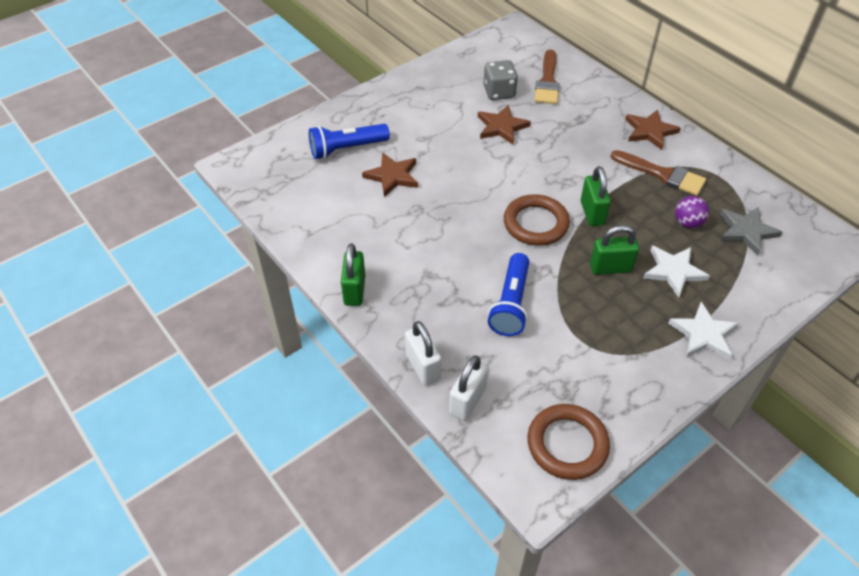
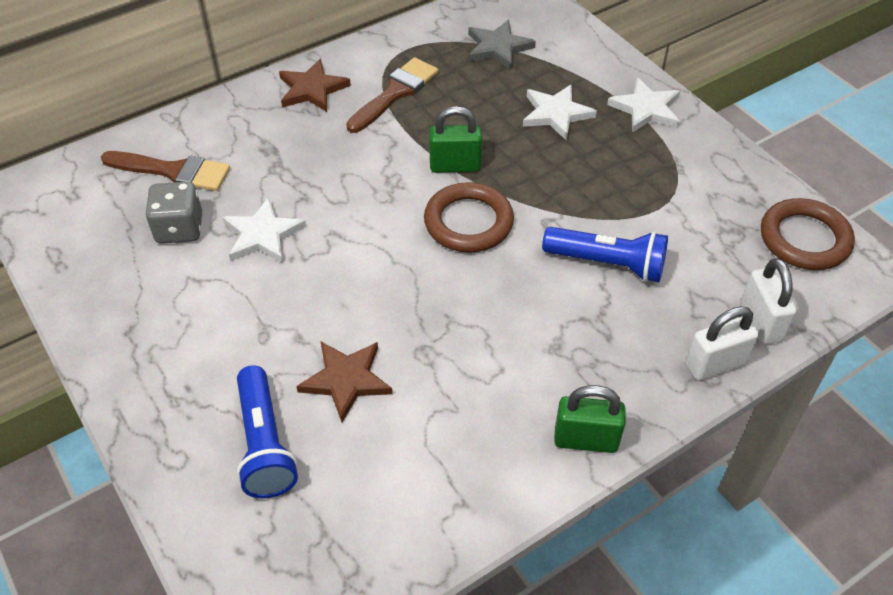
camera: 85 degrees left, 0 degrees up
white padlock [449,355,488,421] -> white padlock turned 45 degrees clockwise [741,258,797,345]
brown star [478,105,531,145] -> white star [223,197,306,263]
green padlock [590,225,639,275] -> none
purple ball [675,196,709,228] -> none

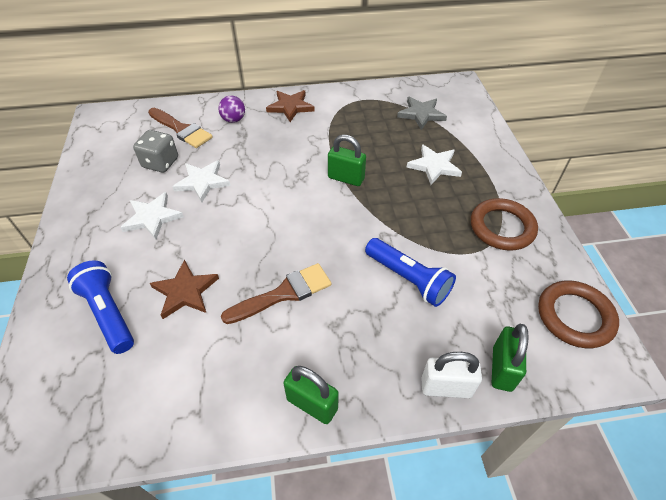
camera: 25 degrees right, 0 degrees up
blue flashlight [237,365,298,498] -> blue flashlight turned 135 degrees clockwise [67,260,134,354]
brown brush [346,57,438,133] -> brown brush moved to [221,263,331,324]
brown ring [424,182,514,253] -> brown ring moved to [471,198,538,251]
white star [607,77,680,133] -> white star moved to [120,192,184,240]
white padlock [741,258,797,345] -> green padlock [492,324,529,392]
none -> purple ball [218,96,245,123]

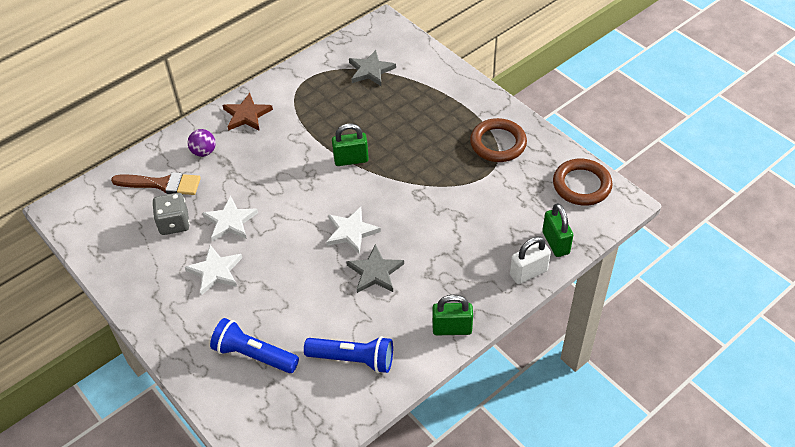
camera: 30 degrees left, 0 degrees up
brown star [150,260,219,319] -> none
brown brush [221,263,331,324] -> grey star [346,244,404,293]
blue flashlight [365,238,456,307] -> blue flashlight moved to [304,336,393,373]
white star [407,145,462,185] -> white star moved to [326,207,381,254]

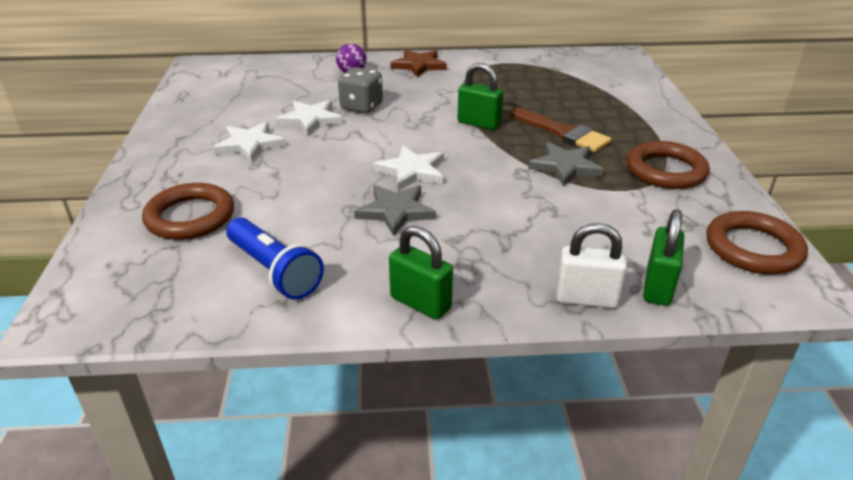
camera: 35 degrees right, 15 degrees down
brown brush [111,172,201,195] -> brown brush moved to [510,107,612,152]
grey dice [152,193,190,235] -> grey dice moved to [338,67,383,113]
blue flashlight [210,318,299,373] -> brown ring [142,183,234,240]
grey star [349,50,396,86] -> grey star moved to [528,142,604,187]

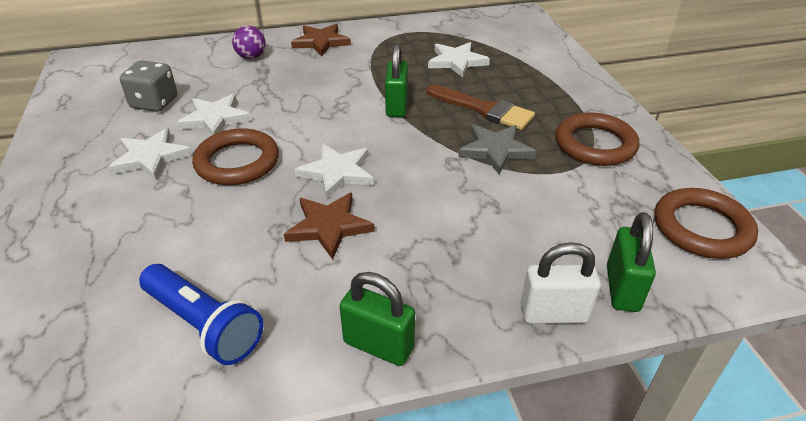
camera: 10 degrees left, 5 degrees up
brown ring [142,183,234,240] -> brown ring moved to [192,128,279,185]
grey dice [338,67,383,113] -> grey dice moved to [120,60,177,112]
grey star [354,185,436,236] -> brown star [284,193,375,260]
green padlock [458,63,503,130] -> green padlock turned 75 degrees clockwise [385,43,408,117]
none -> white star [428,42,490,78]

